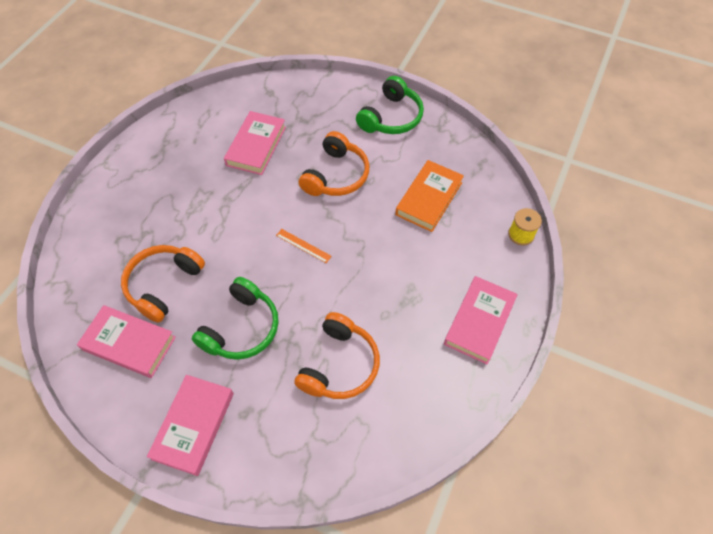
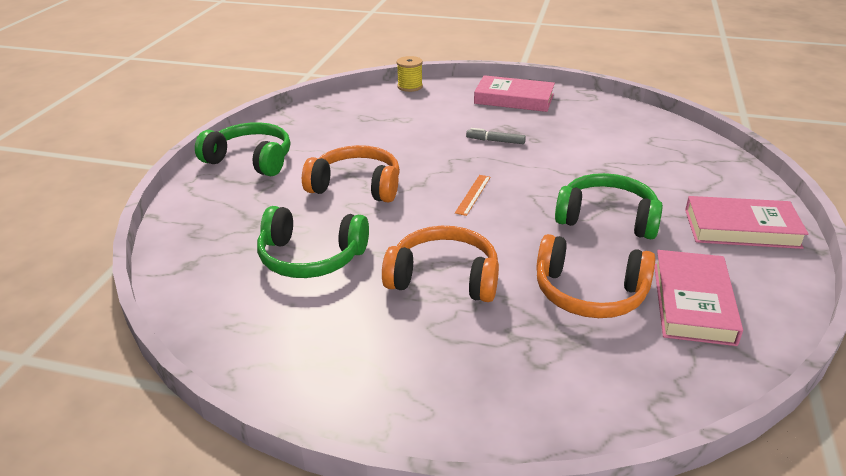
camera: 100 degrees left, 25 degrees down
pink book [224,111,286,175] -> green headphones [257,206,369,278]
orange headphones [294,312,380,399] -> orange headphones moved to [382,226,499,302]
orange book [395,160,464,232] -> none
none -> grey marker [466,128,526,144]

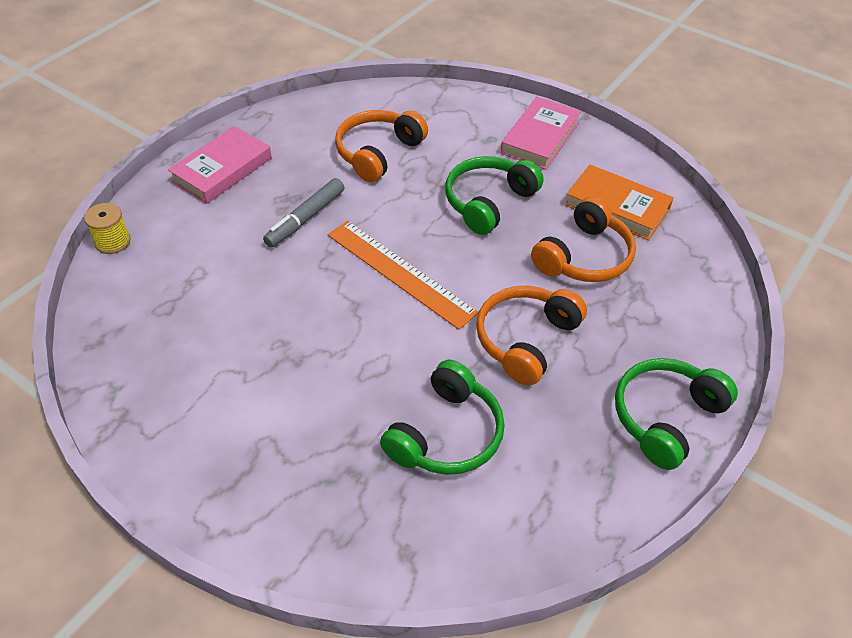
camera: 70 degrees left, 15 degrees up
green headphones [195,122,290,176] -> green headphones moved to [615,358,738,470]
orange headphones [302,145,400,203] -> orange headphones moved to [335,110,428,182]
orange ruler [455,175,491,216] -> orange ruler [327,221,479,330], size x2.21
grey marker [466,128,526,144] -> grey marker [263,178,344,247], size x1.57
pink book [654,250,743,346] -> orange book [565,165,674,241]

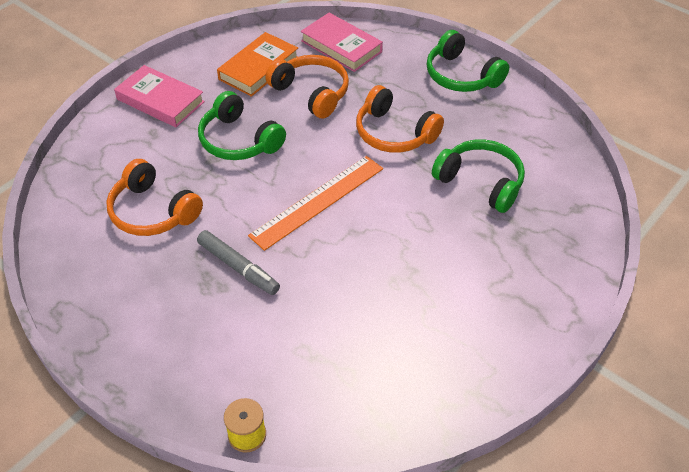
camera: 85 degrees left, 0 degrees up
pink book [168,126,272,204] -> pink book moved to [301,13,383,72]

